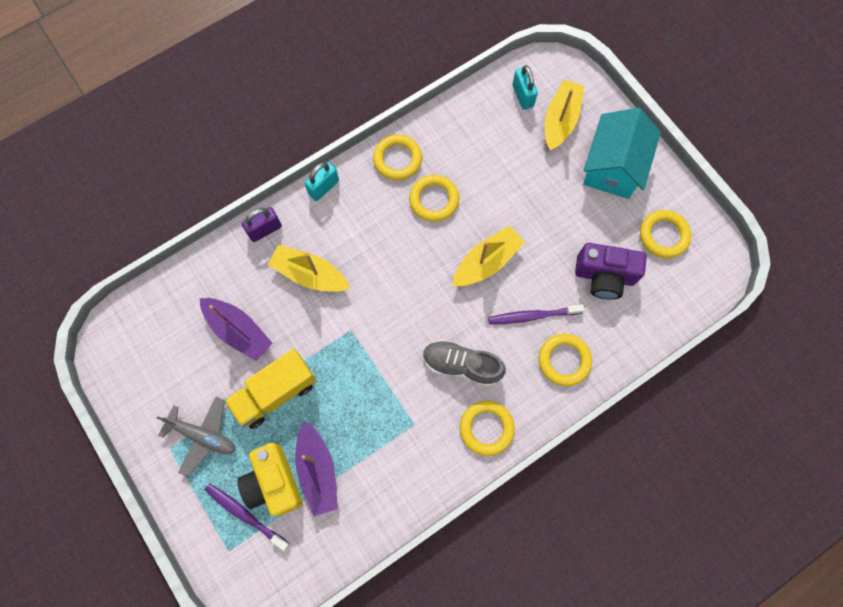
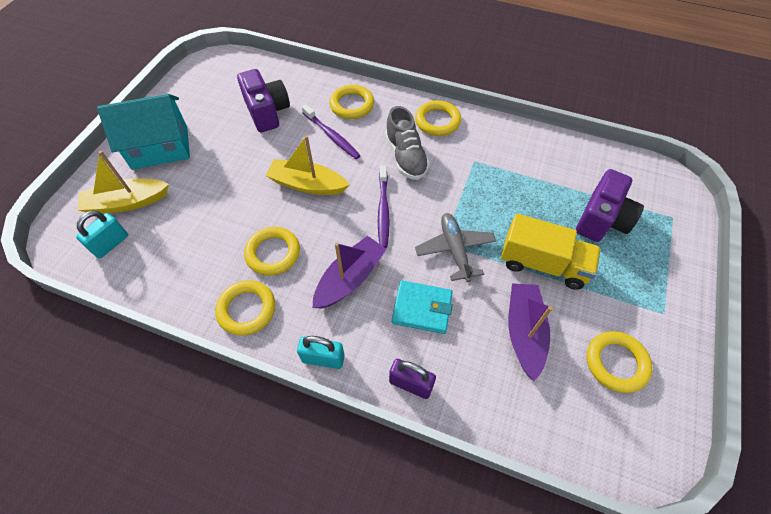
camera: 125 degrees left, 15 degrees down
grey plane [157,397,236,477] -> grey plane moved to [415,213,496,282]
purple toothbrush [205,483,290,551] -> purple toothbrush moved to [378,166,390,248]
yellow camera [237,443,303,516] -> purple camera [576,169,644,242]
yellow boat [268,245,350,292] -> turquoise wallet [392,280,453,334]
purple boat [295,421,338,516] -> purple boat moved to [313,236,386,308]
yellow ring [640,210,691,258] -> yellow ring moved to [587,331,653,393]

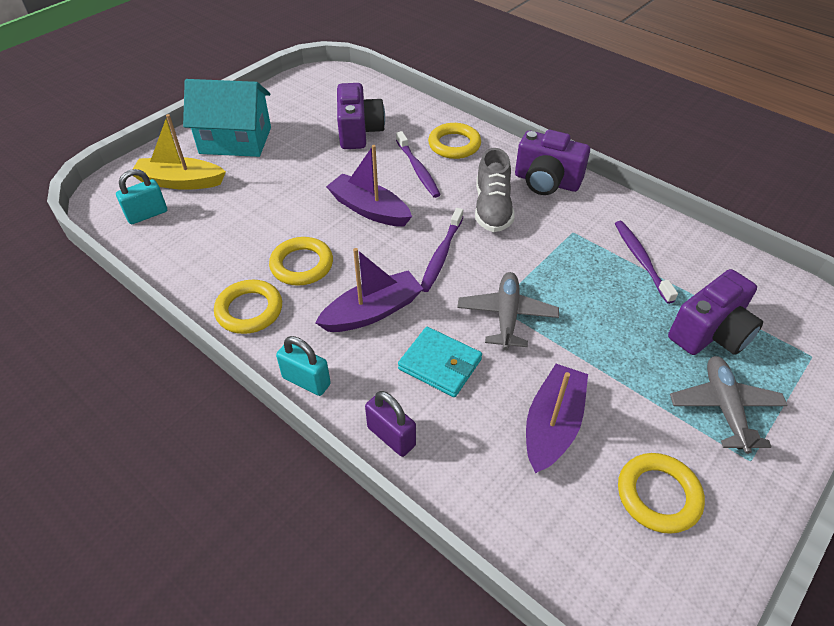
camera: 20 degrees right, 10 degrees down
yellow boat [265,135,350,195] -> purple boat [326,145,412,227]
yellow ring [415,100,461,136] -> purple camera [515,130,590,195]
yellow truck [501,214,601,290] -> none
none -> purple toothbrush [615,221,678,304]
none -> grey plane [670,356,787,454]

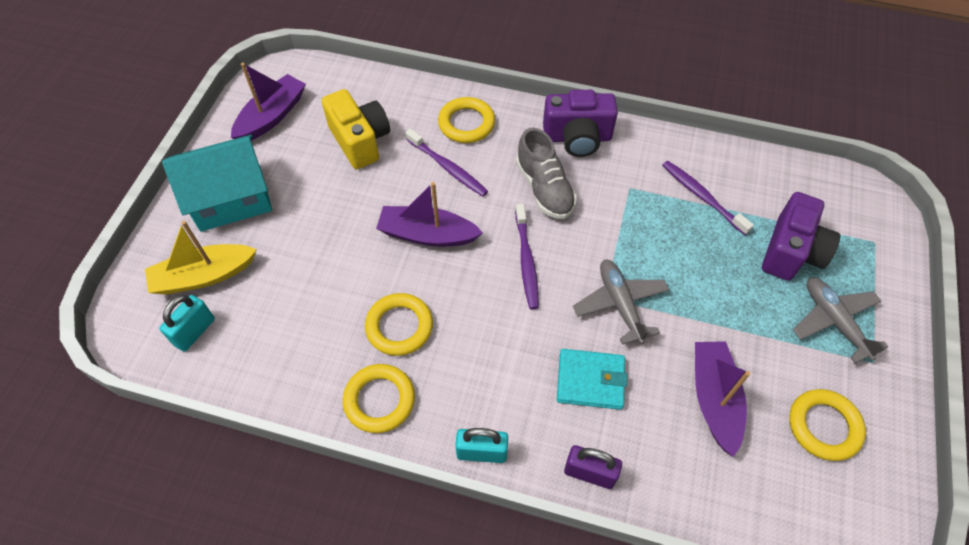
camera: 25 degrees left, 10 degrees up
purple boat [315,248,423,332] -> purple boat moved to [231,63,306,141]
purple camera [337,83,385,149] -> yellow camera [322,89,390,169]

